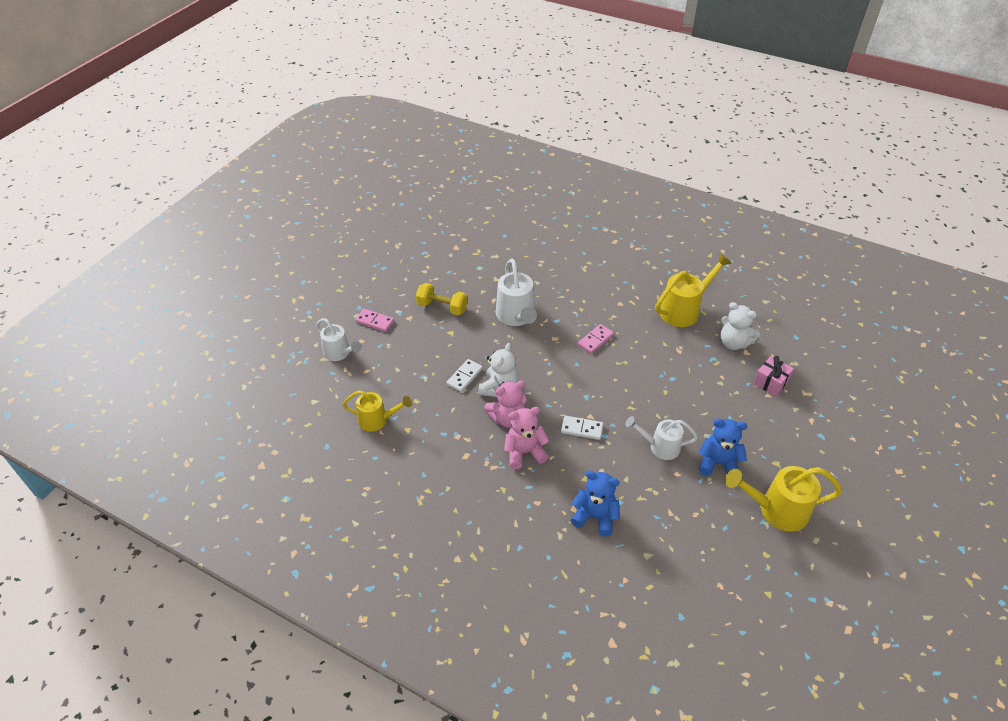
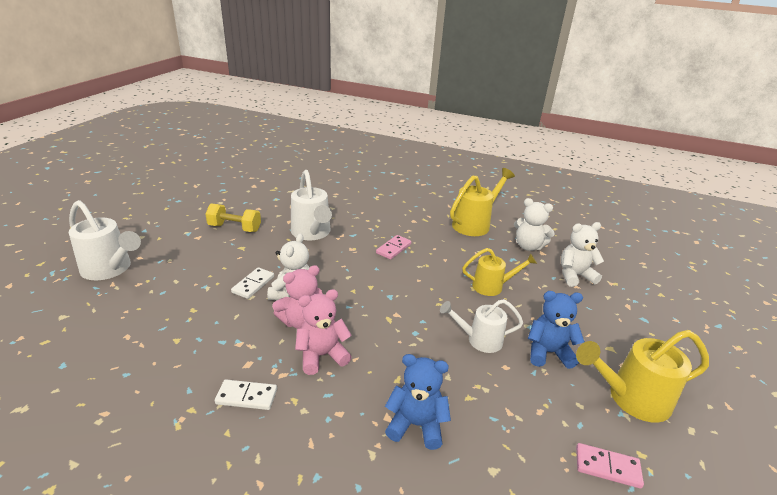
camera: 10 degrees left, 15 degrees down
white watering can [316,318,362,361] -> white watering can [69,200,141,280], size x1.52
yellow watering can [342,390,412,432] -> yellow watering can moved to [462,248,537,296]
pink domino [355,309,394,332] -> pink domino moved to [576,443,644,489]
white domino [561,416,603,440] -> white domino moved to [215,380,277,410]
pink gift [753,356,794,397] -> white teddy bear [561,222,604,287]

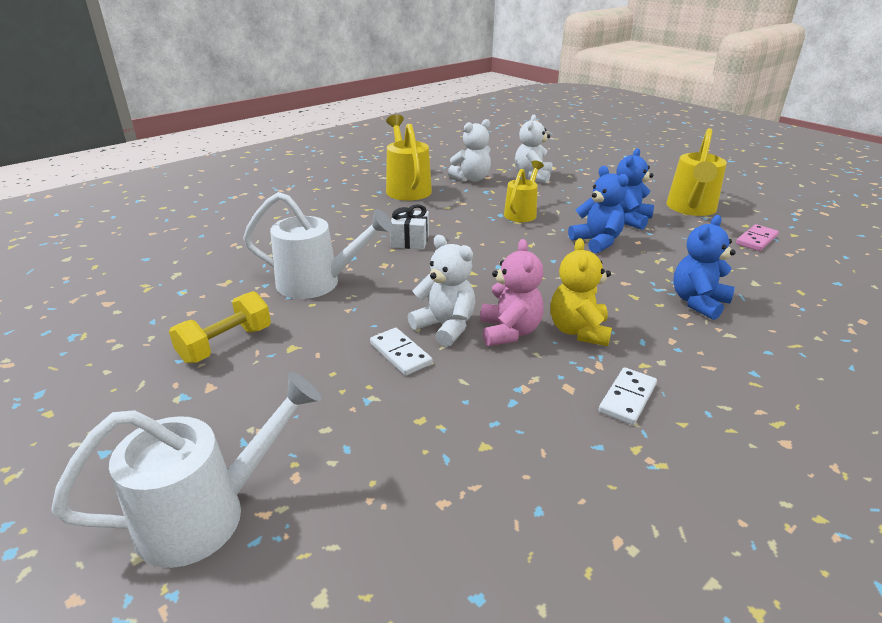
camera: 60 degrees left, 0 degrees up
pink teddy bear [295,289,352,375] -> yellow teddy bear [550,238,612,346]
pink domino [376,235,411,260] -> white gift [390,204,429,249]
white watering can [440,299,523,353] -> blue teddy bear [568,166,629,253]

